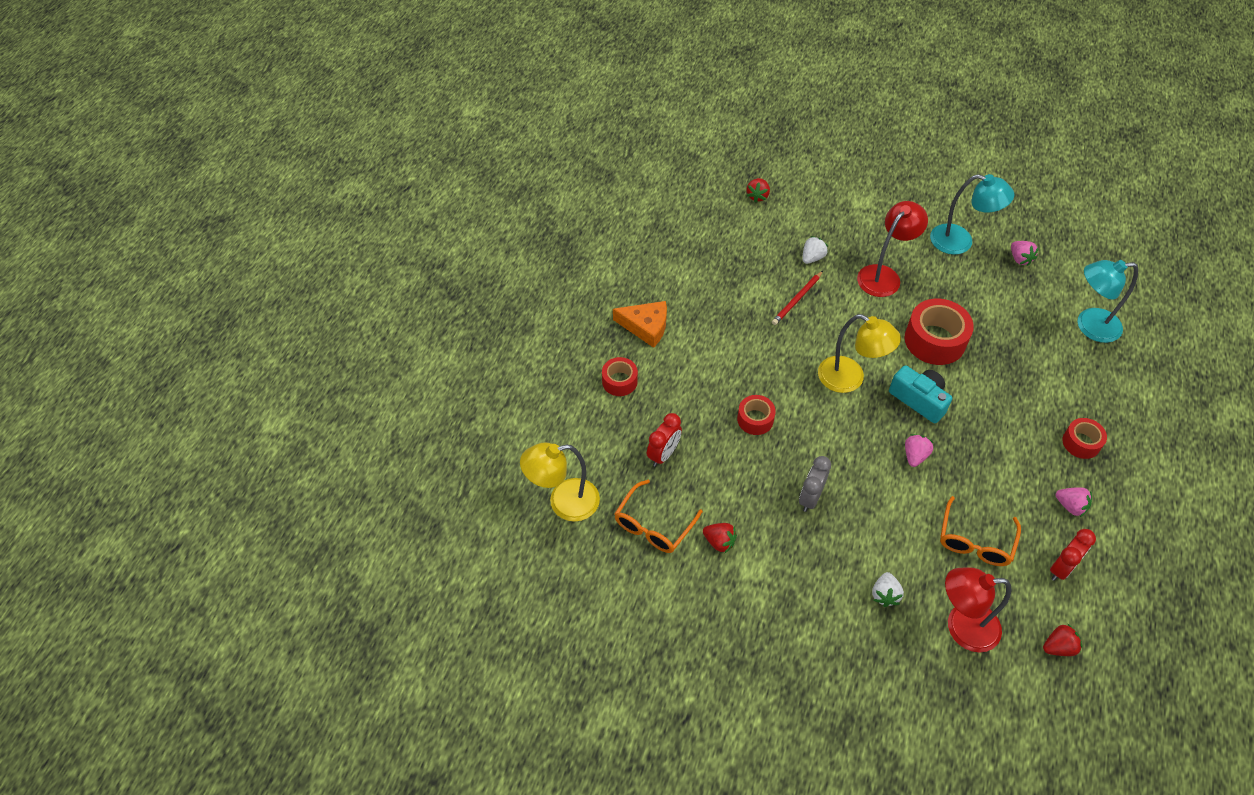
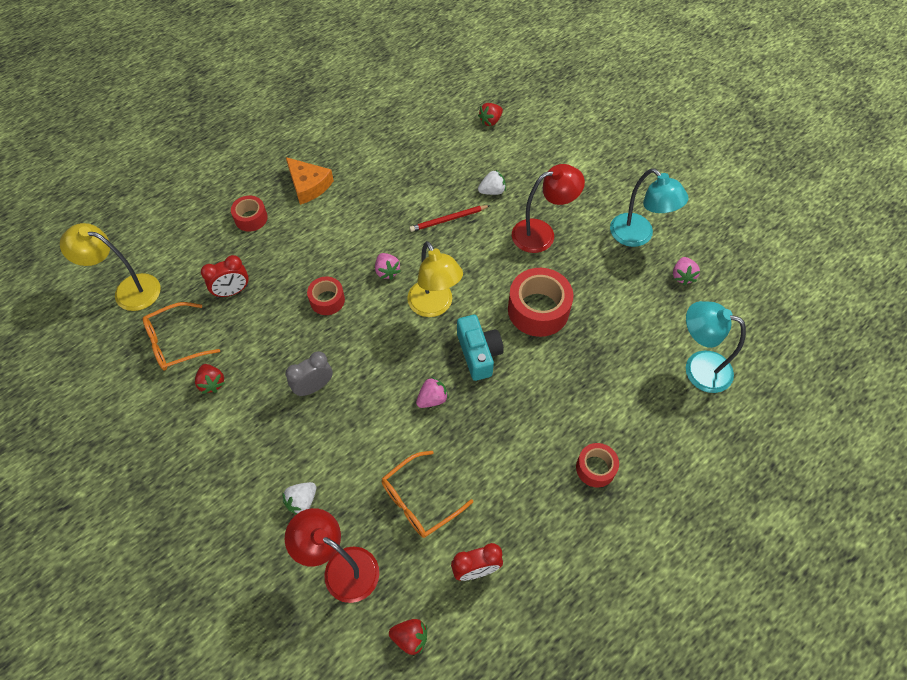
camera: 30 degrees right, 5 degrees up
pink strawberry [1056,487,1092,517] -> pink strawberry moved to [375,253,401,280]

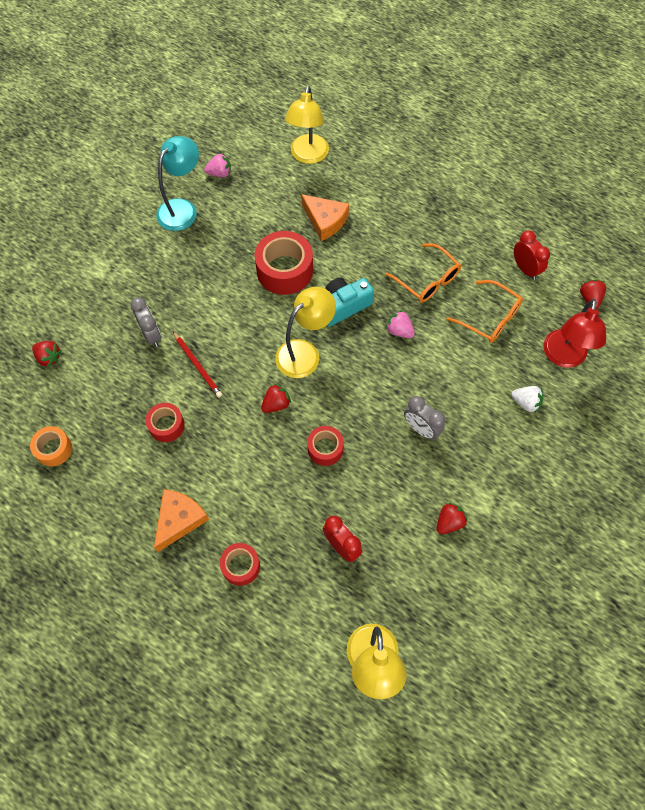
camera: 105 degrees left, 5 degrees up
orange glasses [143,302,220,370] -> orange glasses moved to [385,243,461,303]
pink strawberry [375,253,401,280] -> red strawberry [261,384,291,413]
white strawberry [478,170,506,195] -> grey clock [130,297,161,347]
red lamp [512,164,585,253] -> none
red tape [576,443,619,487] -> red tape moved to [146,403,185,442]
turquoise lamp [686,301,746,393] -> yellow lamp [285,86,329,164]
none -> orange tape [30,426,72,466]
none -> orange cheese [301,194,349,241]

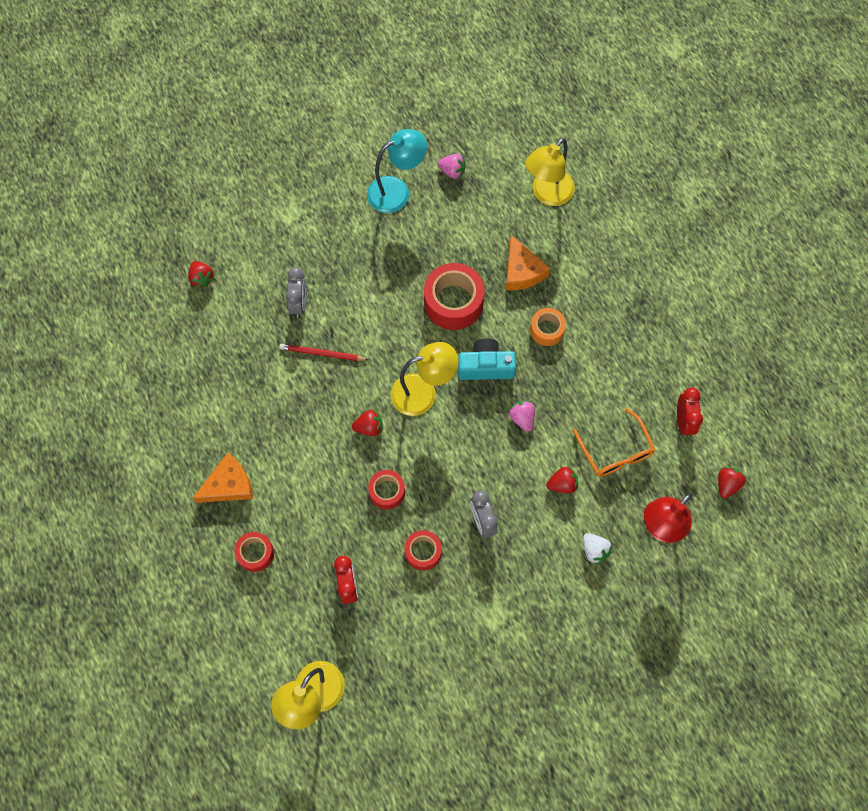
camera: 30 degrees right, 5 degrees up
orange tape [30,426,72,466] -> orange tape moved to [530,308,566,346]
red tape [146,403,185,442] -> red tape moved to [405,530,442,571]
red pencil [173,332,222,398] -> red pencil turned 105 degrees clockwise [279,344,369,361]
orange glasses [385,243,461,303] -> none
red strawberry [437,503,467,534] -> red strawberry moved to [546,467,578,493]

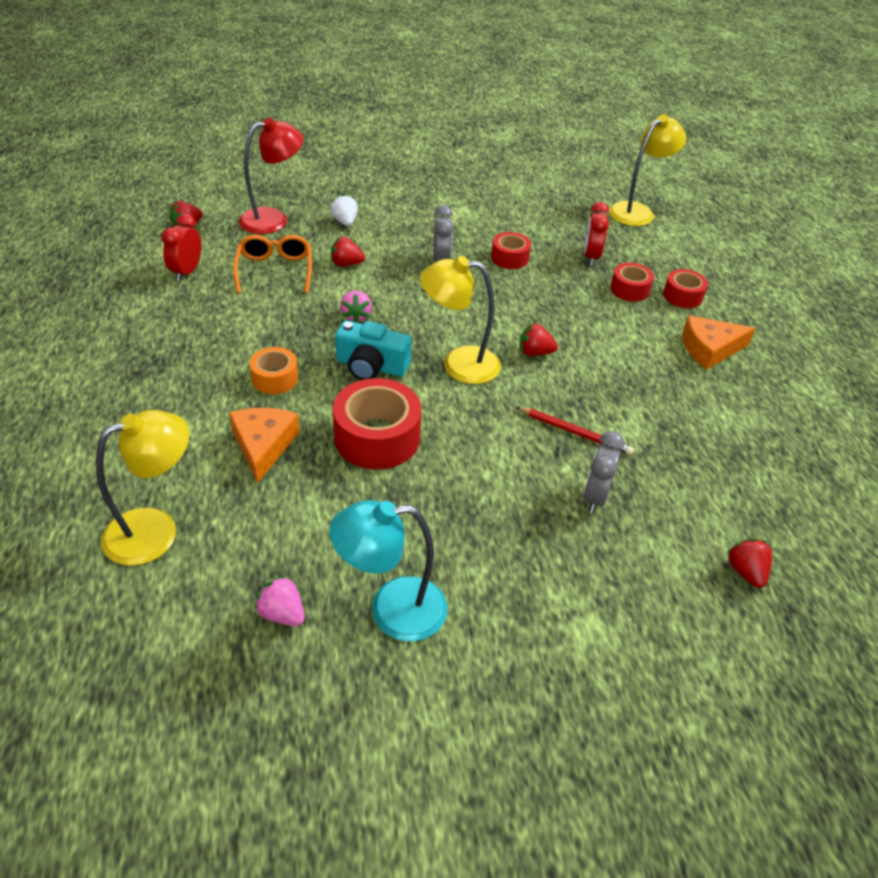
camera: 165 degrees left, 25 degrees down
red tape [368,470,405,509] -> red tape moved to [610,263,654,302]

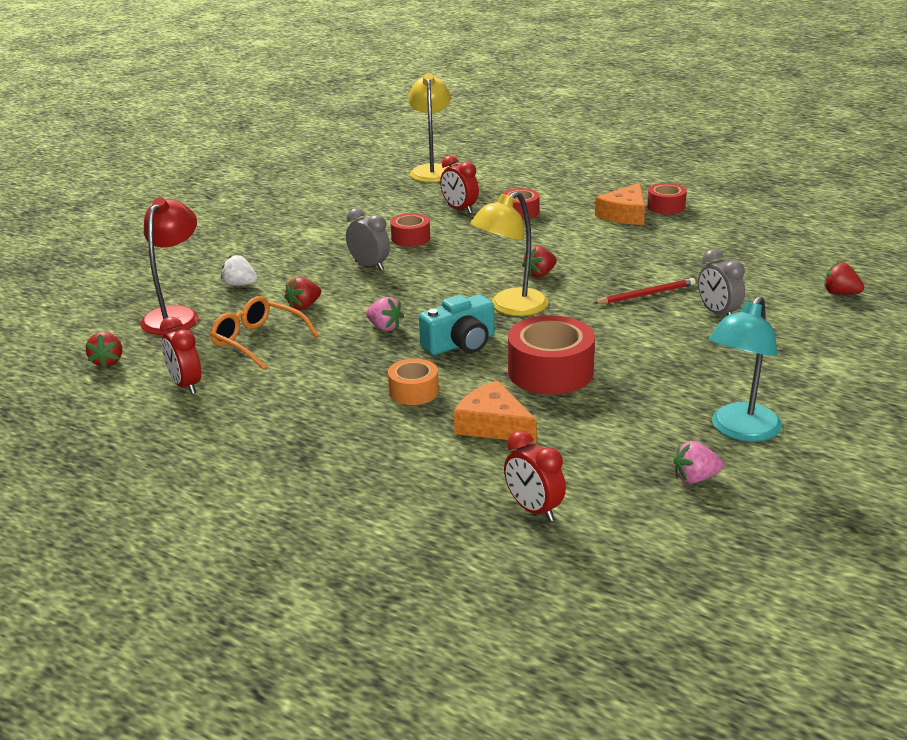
camera: 45 degrees left, 15 degrees down
yellow lamp [96,410,190,566] -> red clock [504,431,566,521]
red tape [663,269,708,308] -> red tape moved to [647,183,687,214]

